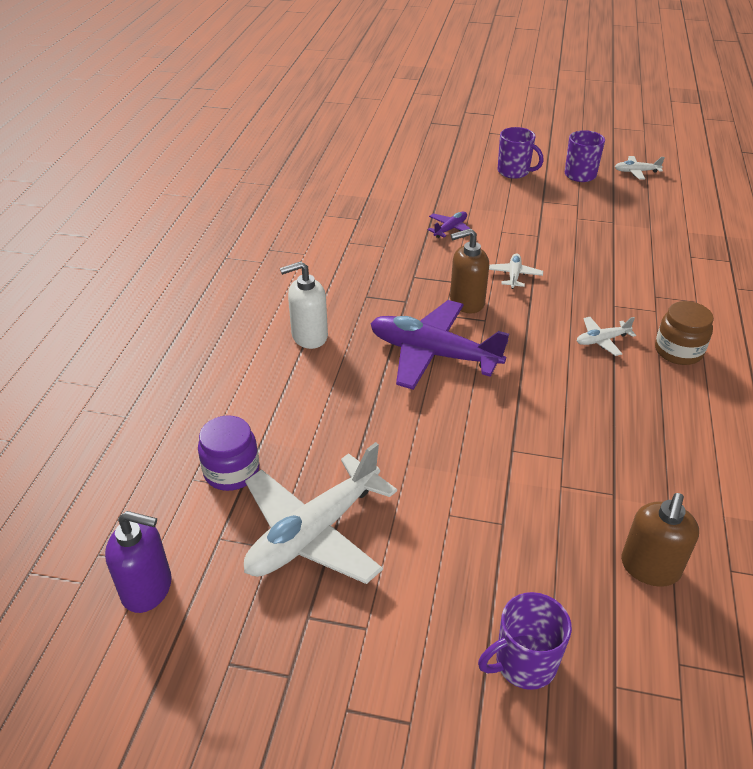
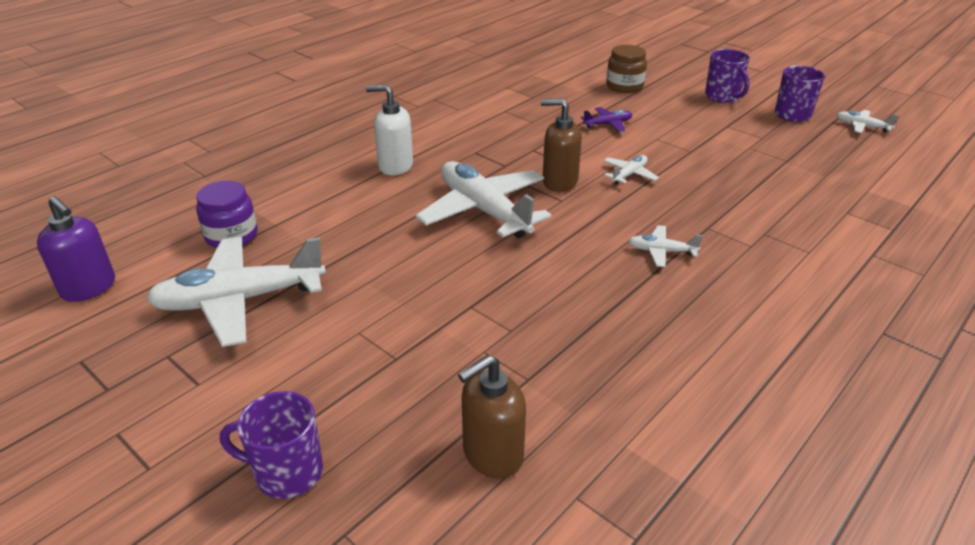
camera: 30 degrees right, 5 degrees down
purple plane [370,300,509,390] -> white plane [416,161,551,238]
brown jar [655,301,714,365] -> brown jar moved to [606,45,647,93]

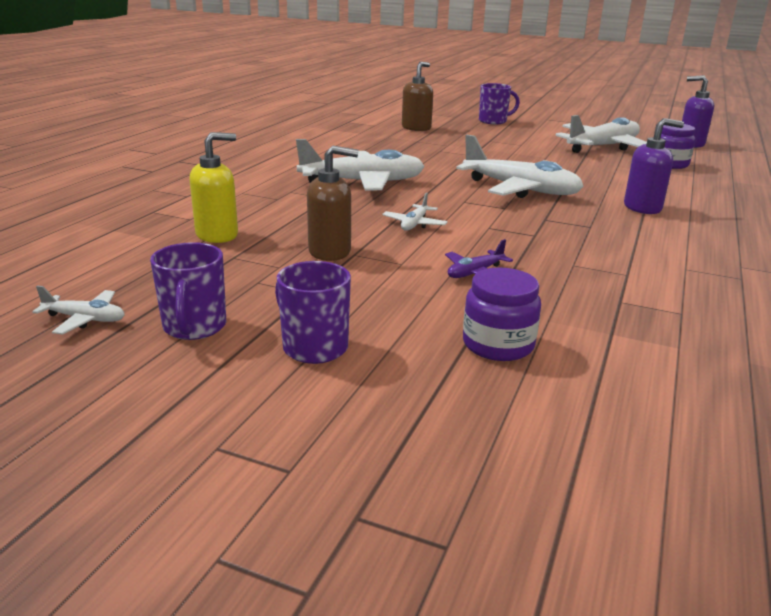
camera: 160 degrees right, 10 degrees down
white soap dispenser [366,84,413,175] -> purple soap dispenser [624,118,684,214]
brown soap dispenser [541,98,582,192] -> brown soap dispenser moved to [307,145,358,261]
brown jar [606,45,647,93] -> purple jar [463,267,541,361]
white plane [628,225,703,267] -> white plane [296,139,425,191], size x2.23
none -> yellow soap dispenser [189,132,238,243]

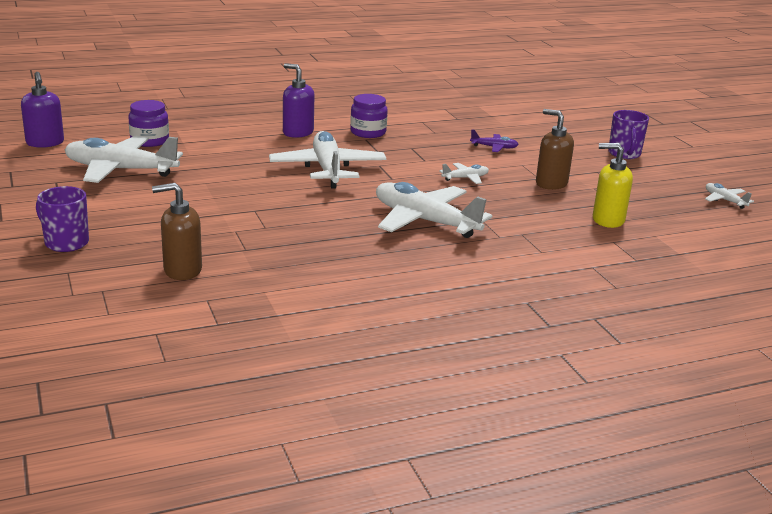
camera: 135 degrees left, 0 degrees up
purple mug [150,242,226,340] -> none
purple jar [463,267,541,361] -> purple jar moved to [350,94,387,138]

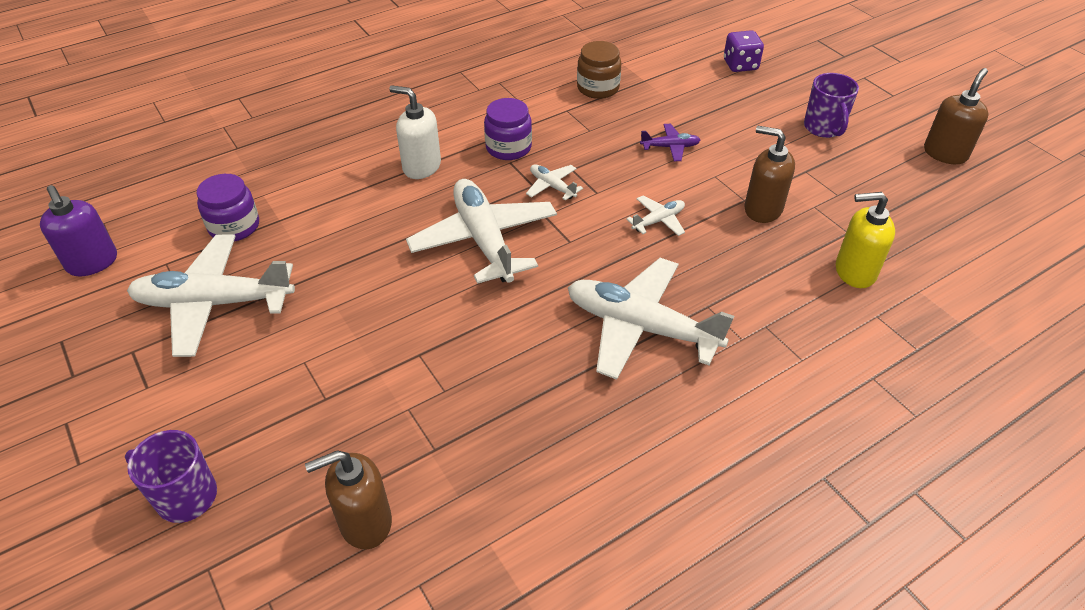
camera: 10 degrees left, 20 degrees up
purple soap dispenser [283,63,314,138] -> white soap dispenser [389,85,441,179]
white plane [705,183,754,209] -> white plane moved to [526,164,583,200]
none -> brown jar [577,41,621,99]
none -> purple dice [724,30,764,72]
none -> brown soap dispenser [924,68,989,164]

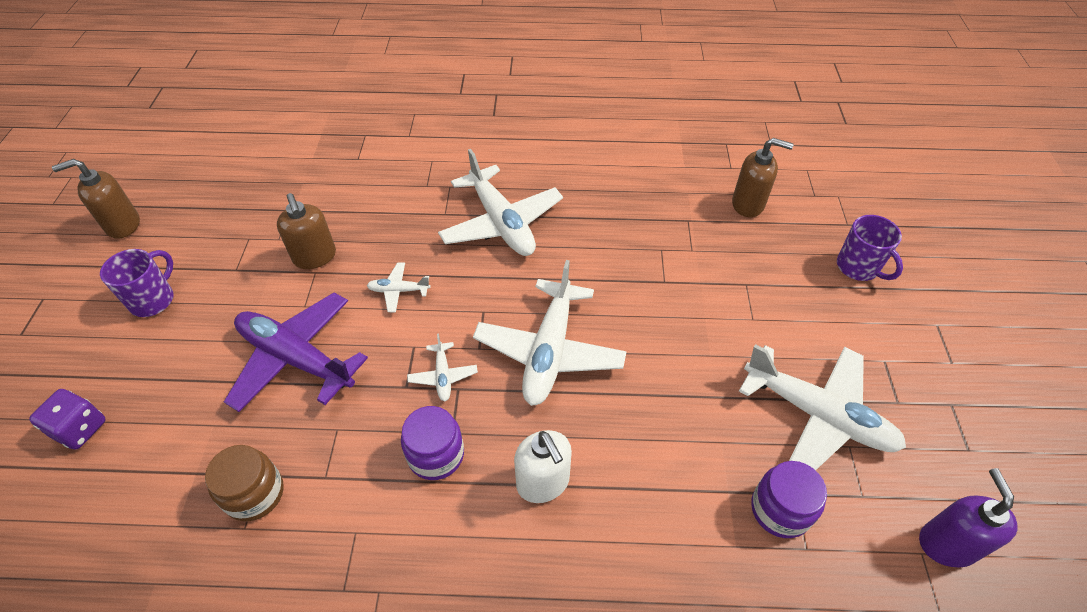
camera: 145 degrees left, 5 degrees up
purple plane [640,124,700,161] -> purple plane [224,293,368,412], size x2.23
yellow soap dispenser [836,192,895,288] -> none

